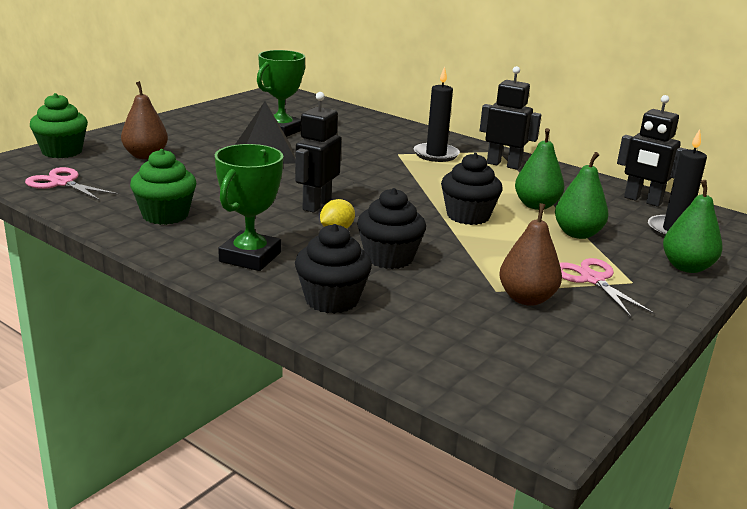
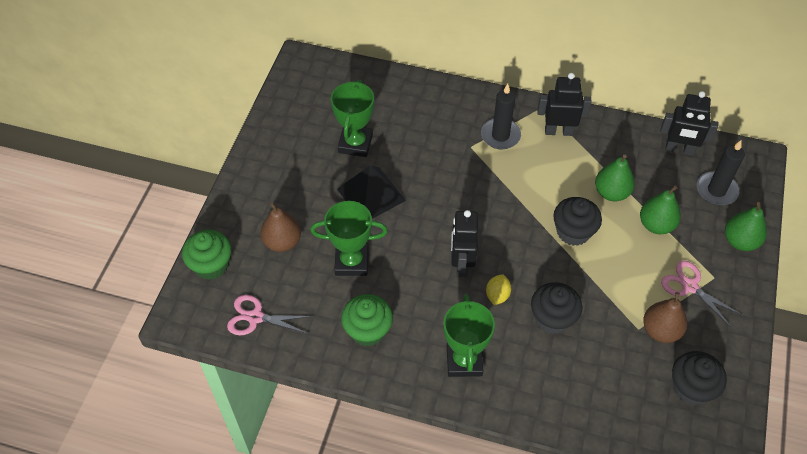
camera: 20 degrees left, 30 degrees up
black cupcake [295,224,372,314] -> black cupcake moved to [672,351,727,405]
none -> green trophy [310,201,388,276]

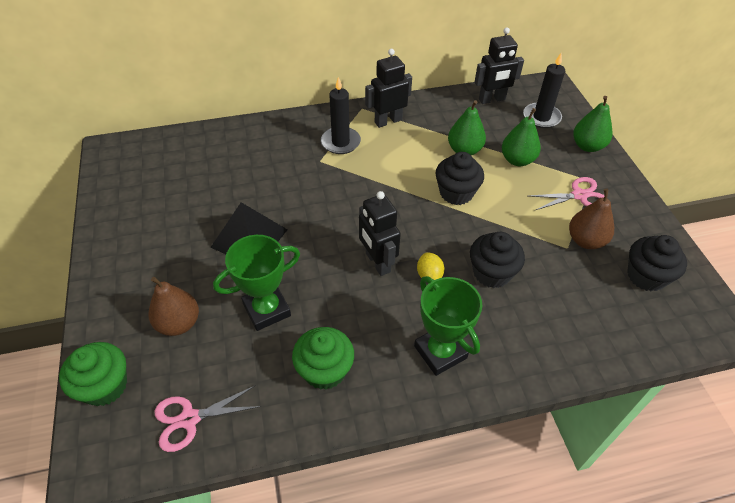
camera: 30 degrees left, 5 degrees down
green trophy [331,80,374,157] -> none
pink scissors [661,261,742,327] -> pink scissors turned 150 degrees clockwise [529,177,604,211]

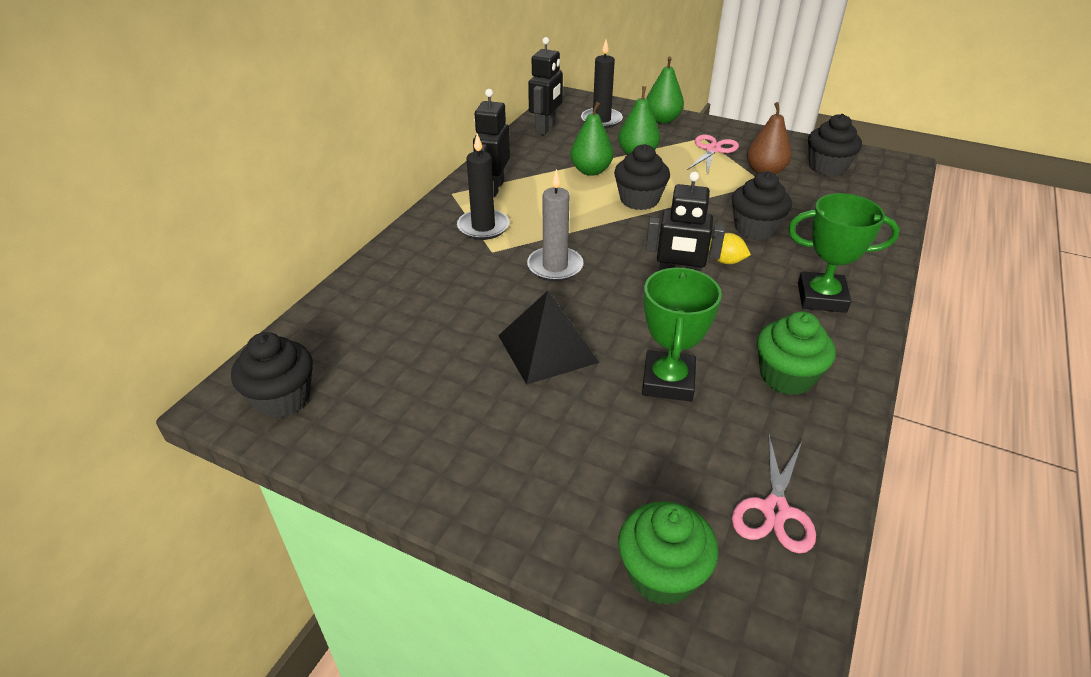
camera: 50 degrees left, 10 degrees down
brown pear [149,277,199,336] -> none
none -> black cupcake [231,332,313,418]
none -> grey candle [527,169,584,282]

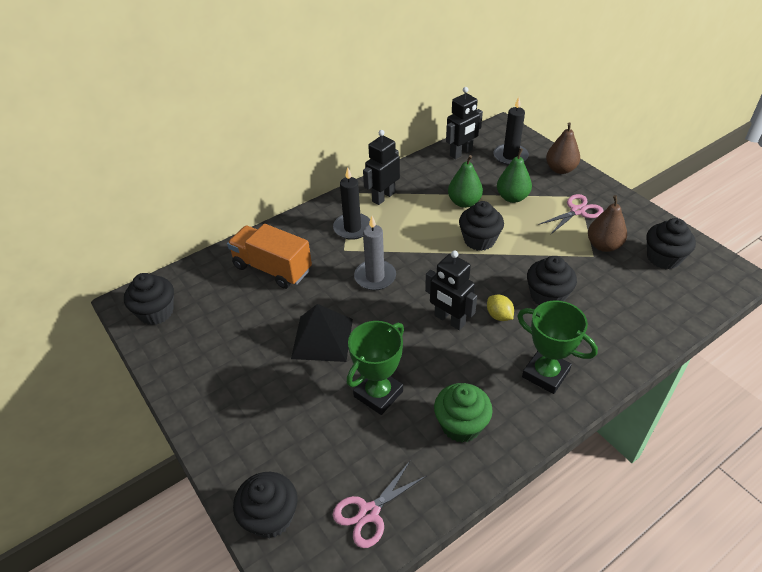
camera: 30 degrees right, 5 degrees up
green cupcake [618,501,719,605] -> black cupcake [233,472,298,539]
green pear [646,57,684,124] -> brown pear [546,123,580,174]
none -> orange truck [227,224,312,289]

